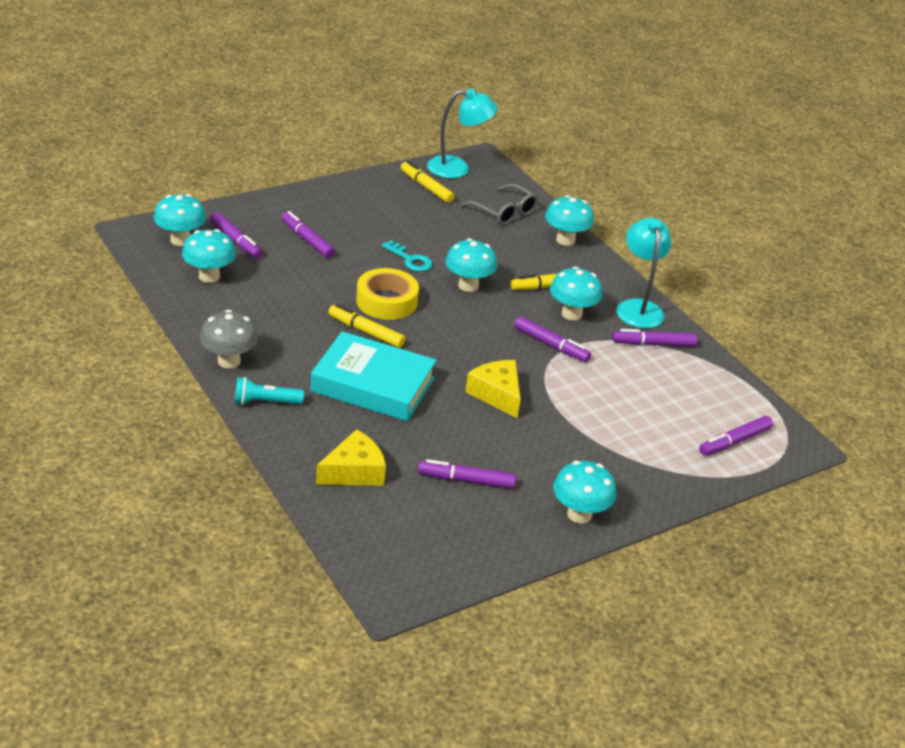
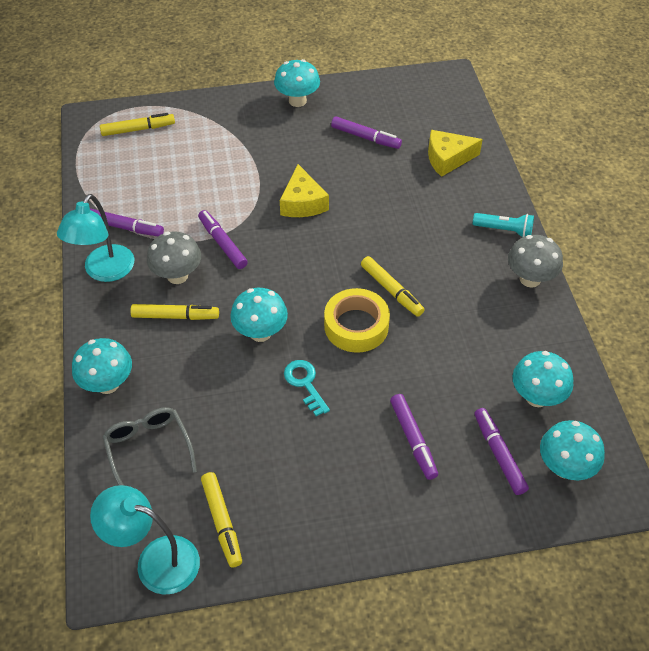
camera: 155 degrees left, 15 degrees up
turquoise book [310,331,437,421] -> none
turquoise mushroom [550,266,602,321] -> grey mushroom [147,231,201,284]
purple marker [699,416,773,456] -> yellow marker [100,113,175,136]

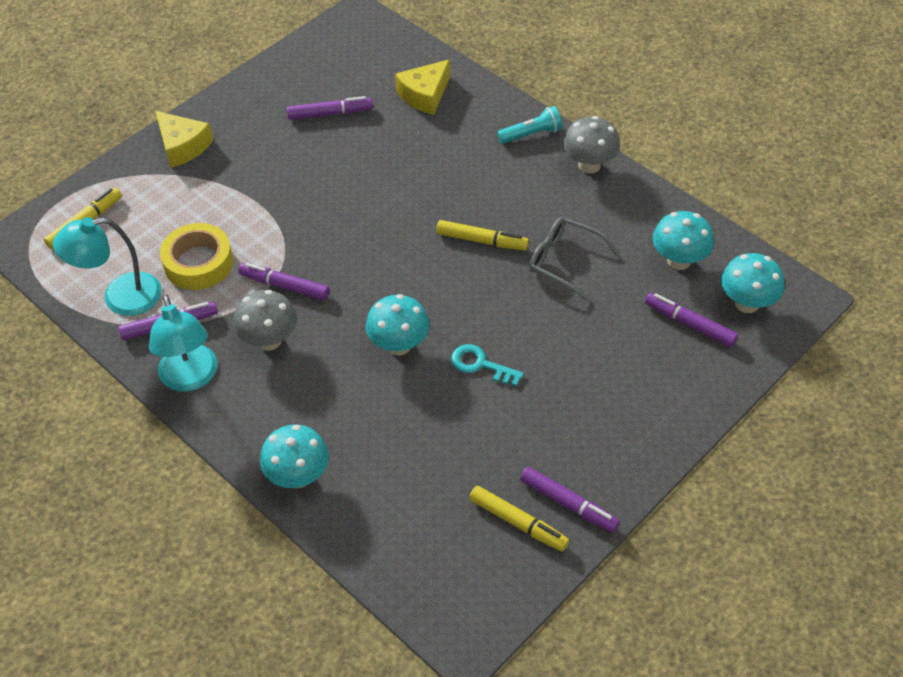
camera: 35 degrees left, 0 degrees up
turquoise lamp [90,485,200,595] -> turquoise lamp moved to [53,217,162,316]
grey glasses [102,407,197,485] -> grey glasses moved to [529,217,619,301]
yellow marker [130,304,219,320] -> none
turquoise mushroom [274,59,320,107] -> none
yellow cheese [280,164,329,217] -> yellow cheese moved to [155,111,213,168]
yellow tape [324,288,390,353] -> yellow tape moved to [160,223,233,290]
purple marker [390,394,438,480] -> purple marker moved to [520,467,620,533]

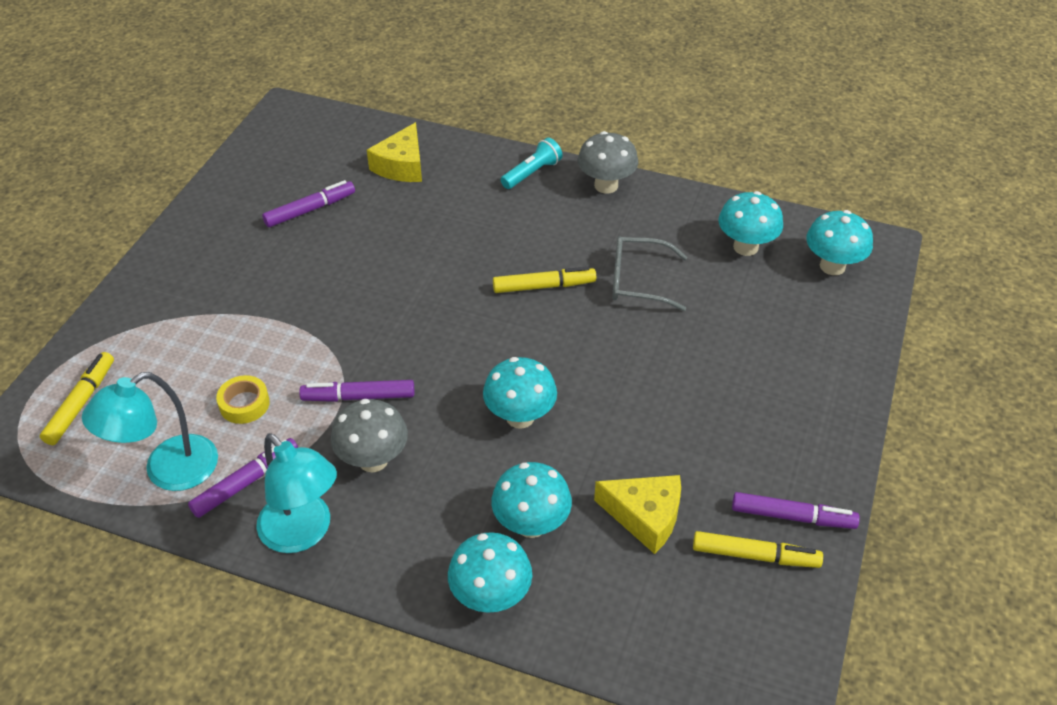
camera: 25 degrees left, 5 degrees down
yellow cheese [155,111,213,168] -> yellow cheese moved to [594,475,681,554]
yellow tape [160,223,233,290] -> yellow tape [216,375,270,424], size x0.59
turquoise key [451,344,524,386] -> none
purple marker [645,293,738,347] -> none
none -> turquoise mushroom [491,462,572,538]

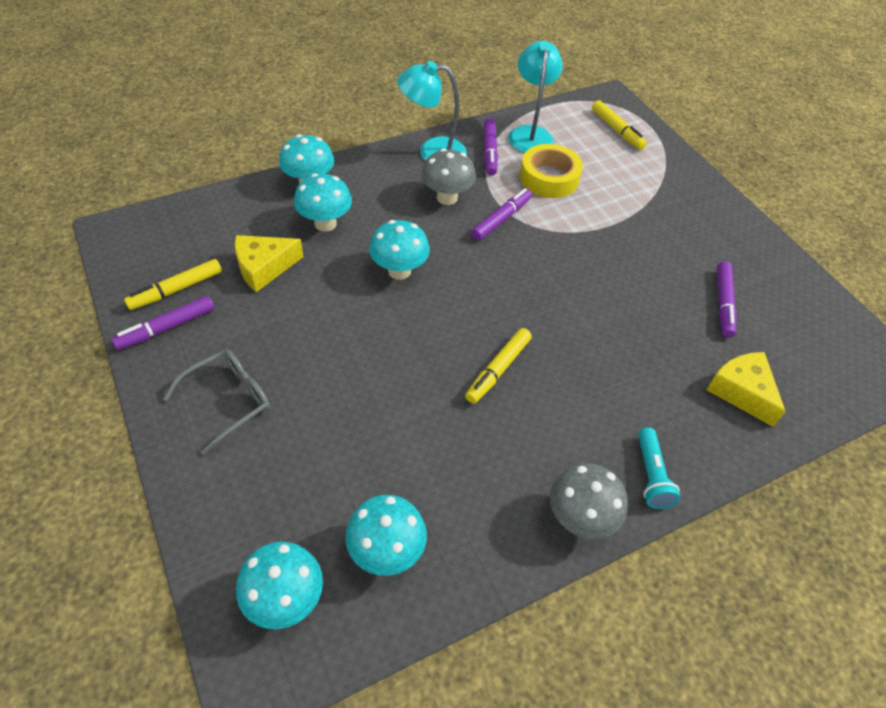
camera: 130 degrees right, 5 degrees up
yellow tape [216,375,270,424] -> yellow tape [520,144,583,198], size x1.69
grey glasses [612,236,687,311] -> grey glasses moved to [163,349,270,455]

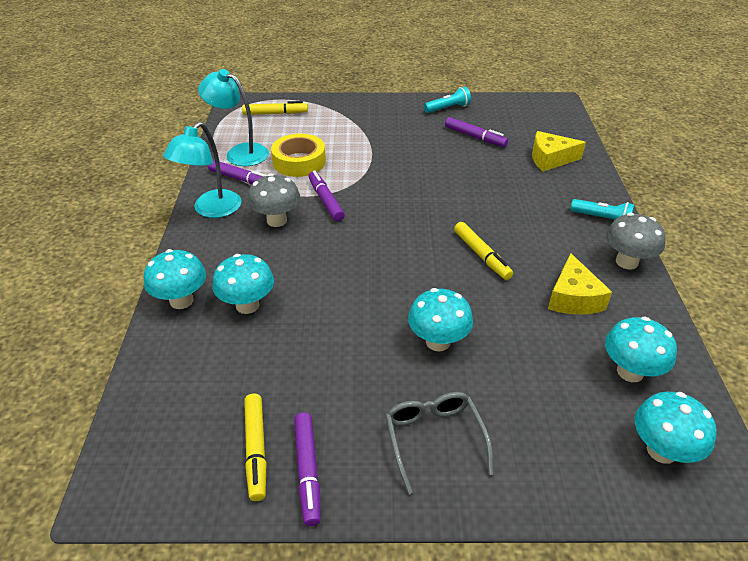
camera: 60 degrees left, 10 degrees down
yellow cheese [235,235,303,292] -> yellow cheese moved to [548,253,612,315]
turquoise mushroom [369,220,430,280] -> turquoise mushroom moved to [408,288,473,351]
none -> turquoise flashlight [424,87,471,113]

